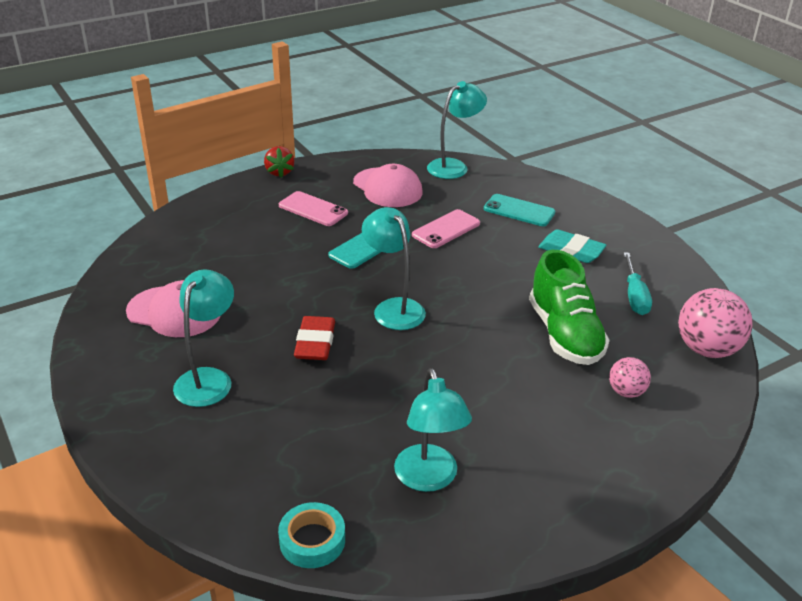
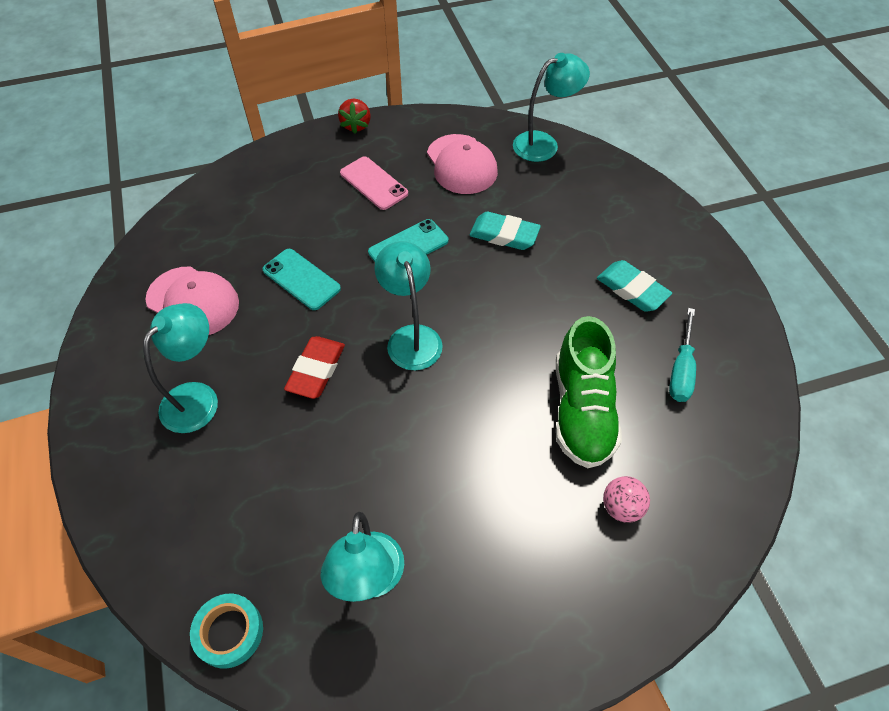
camera: 15 degrees right, 20 degrees up
pink phone [412,209,480,248] -> turquoise eraser [469,212,541,250]
turquoise phone [484,194,555,226] -> turquoise phone moved to [262,249,341,310]
pink ball [678,288,753,358] -> none

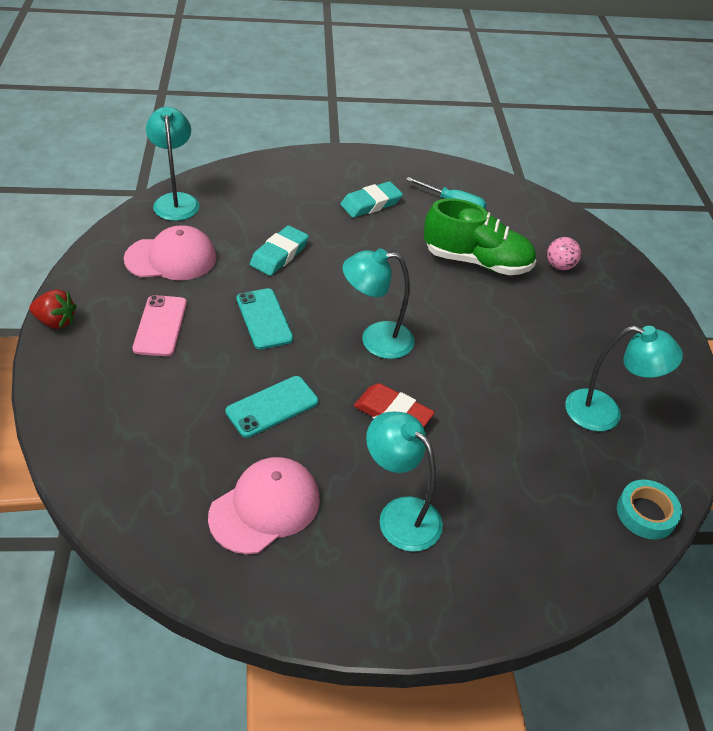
camera: 80 degrees left, 10 degrees down
pink phone [340,156,408,210] -> pink phone turned 60 degrees counterclockwise [132,295,187,357]

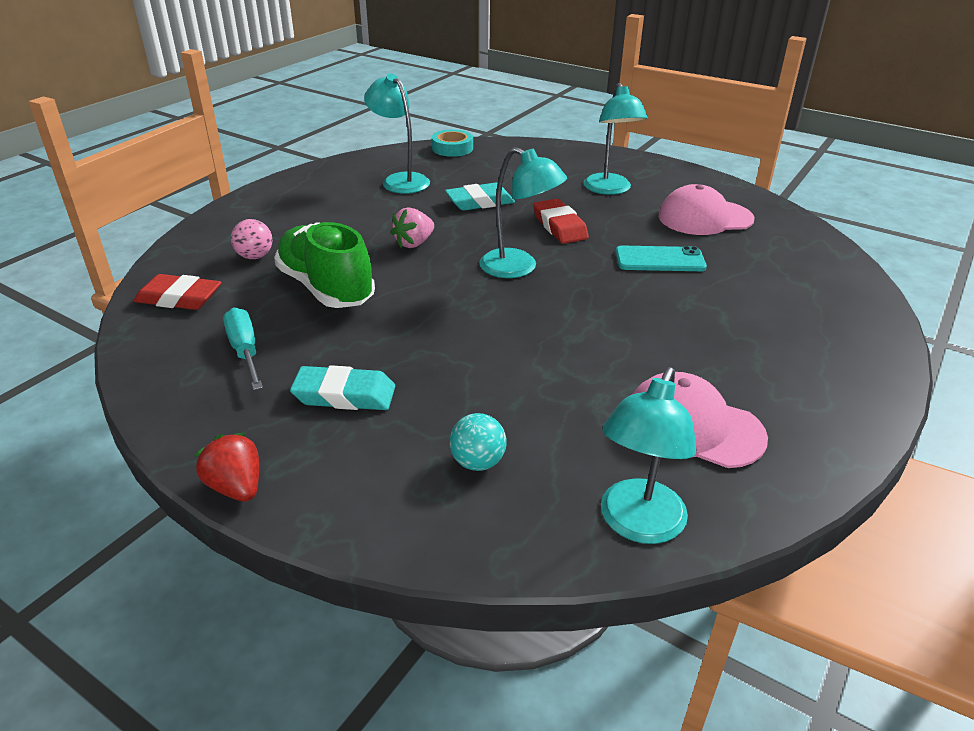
camera: 140 degrees left, 10 degrees down
red strawberry [29,289,76,329] -> red strawberry moved to [195,433,259,502]
pink phone [132,295,187,357] -> none
turquoise phone [237,288,293,350] -> none
turquoise eraser [250,225,309,276] -> turquoise eraser moved to [445,183,515,211]
none -> red eraser [134,274,222,310]
none -> pink strawberry [390,207,434,248]
none -> turquoise ball [449,413,507,471]

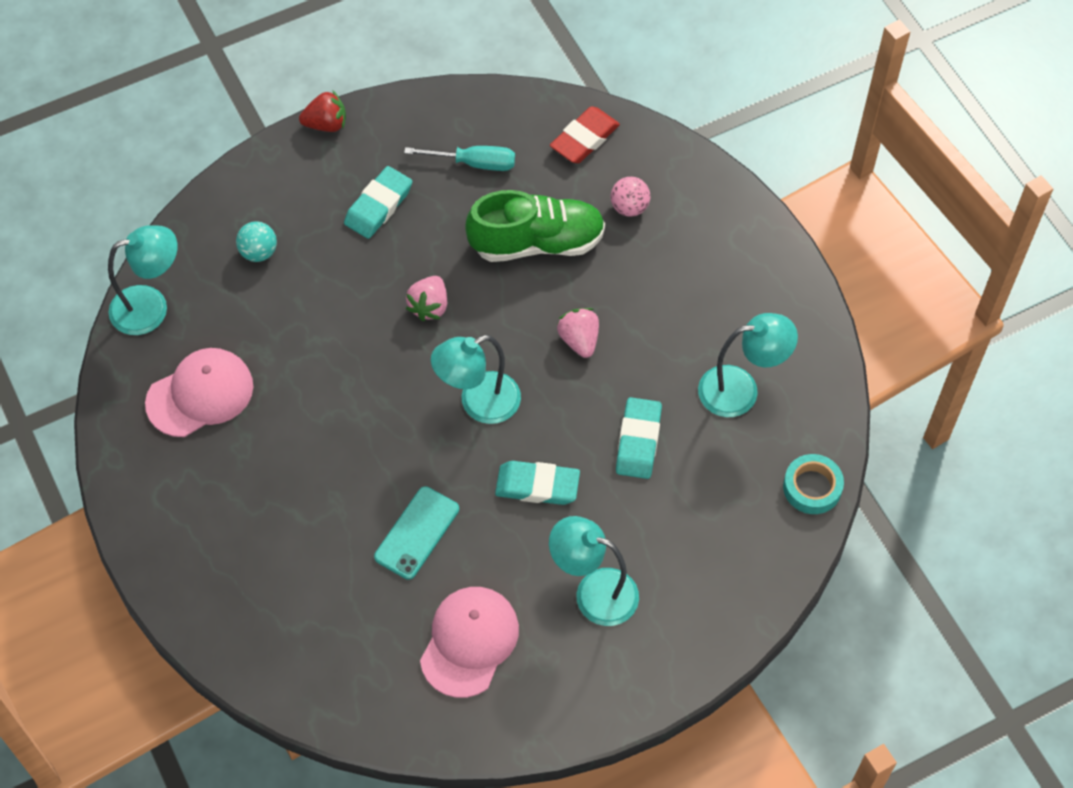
camera: 120 degrees right, 25 degrees up
red eraser [533,199,589,244] -> turquoise eraser [495,461,580,505]
turquoise lamp [601,367,696,544] -> turquoise lamp turned 105 degrees clockwise [108,225,178,335]
none -> pink strawberry [406,276,447,321]

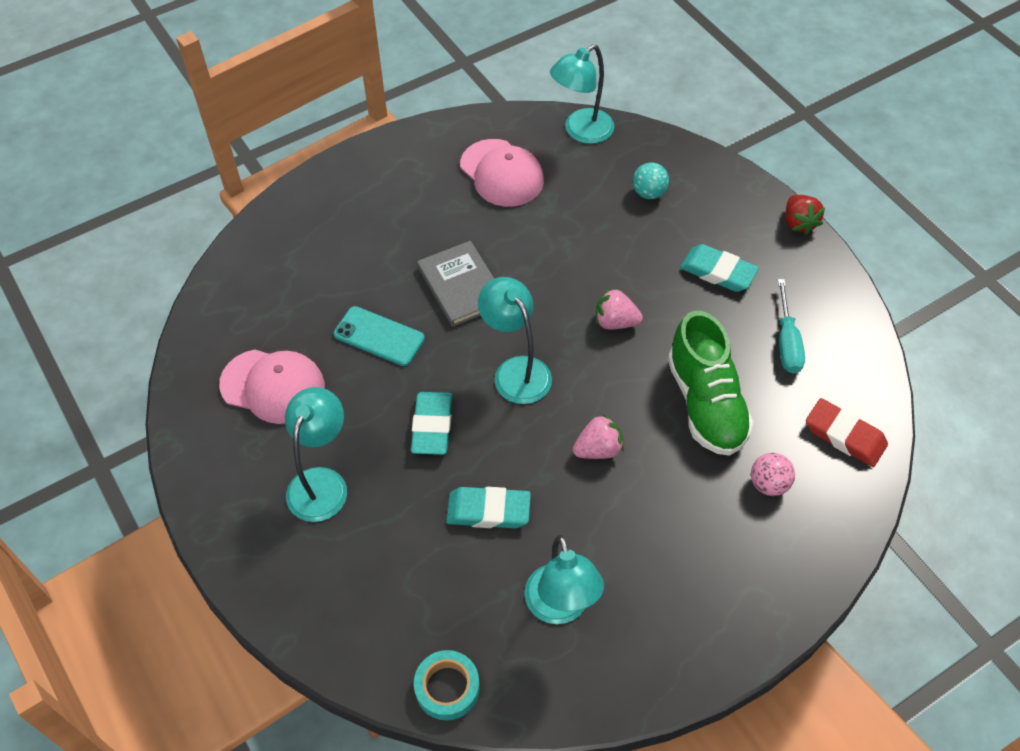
camera: 85 degrees right, 5 degrees down
turquoise lamp [108,225,178,335] -> turquoise lamp turned 75 degrees clockwise [550,44,614,144]
none -> grey book [417,241,494,327]

